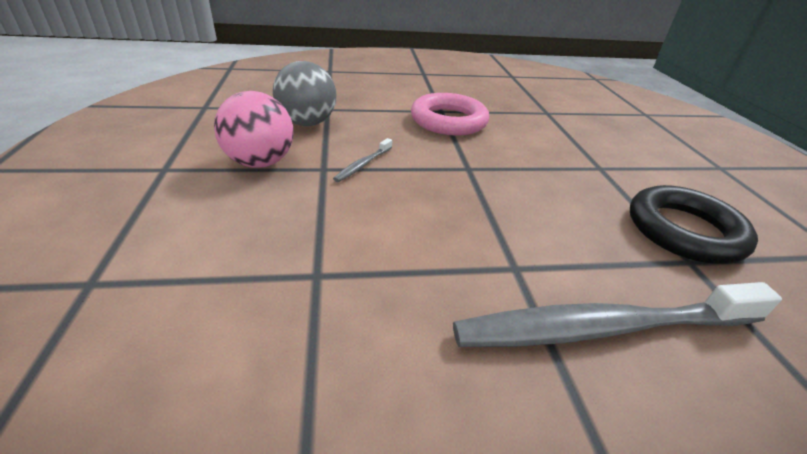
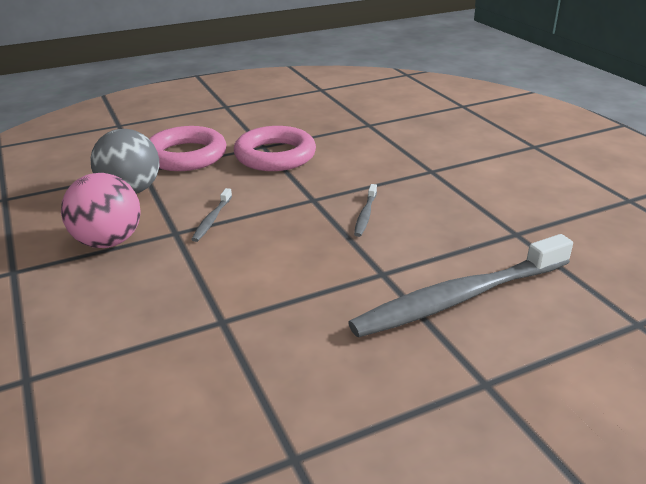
camera: 15 degrees left, 5 degrees down
black ring [630,185,758,264] -> none
none -> pink ring [149,126,227,171]
none -> grey toothbrush [354,184,377,237]

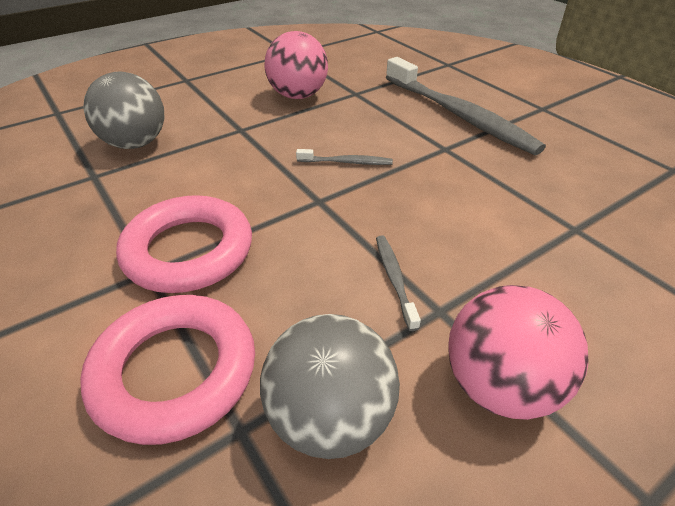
camera: 100 degrees left, 10 degrees up
grey toothbrush [191,188,232,242] -> grey toothbrush turned 105 degrees counterclockwise [376,235,421,331]
none -> grey ball [83,71,164,149]
none -> pink ball [265,31,328,99]

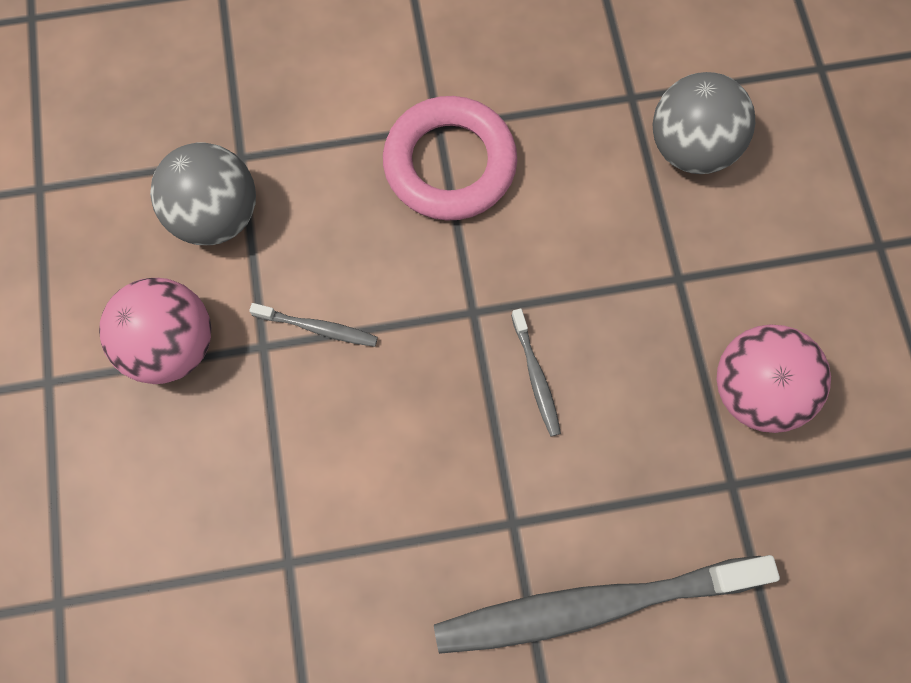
camera: 115 degrees right, 30 degrees up
pink ring [80,295,255,445] -> none
grey toothbrush [296,149,393,165] -> grey toothbrush turned 45 degrees counterclockwise [511,308,561,437]

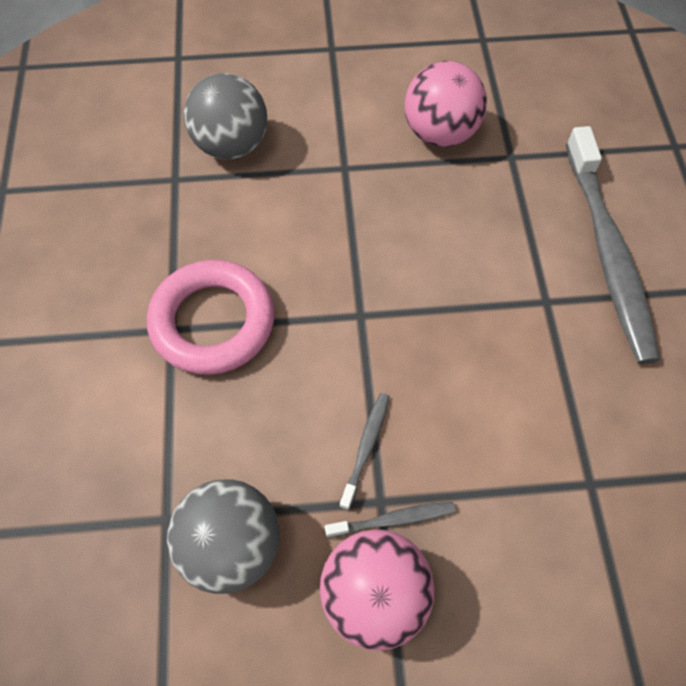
camera: 85 degrees left, 10 degrees down
grey toothbrush [511,308,561,437] -> grey toothbrush moved to [325,502,456,538]

